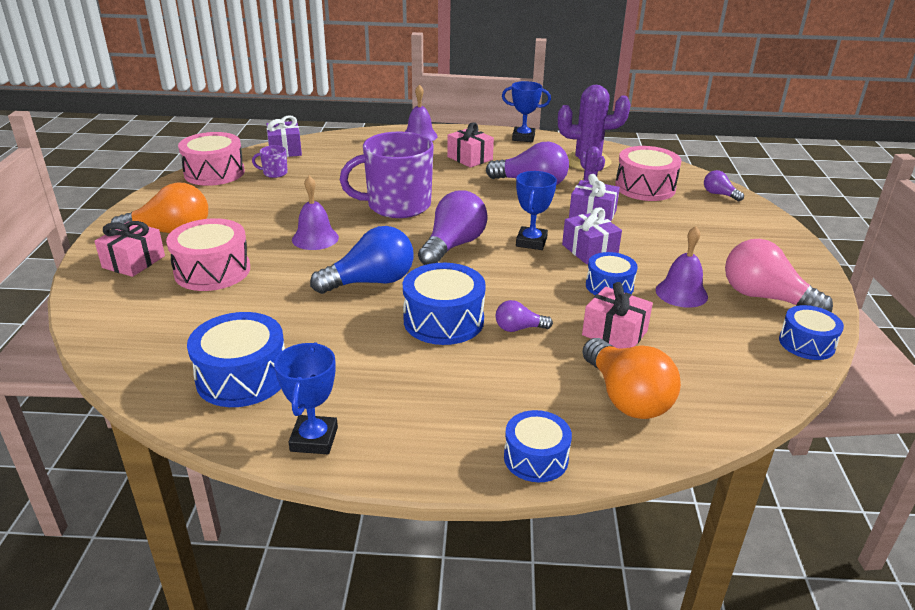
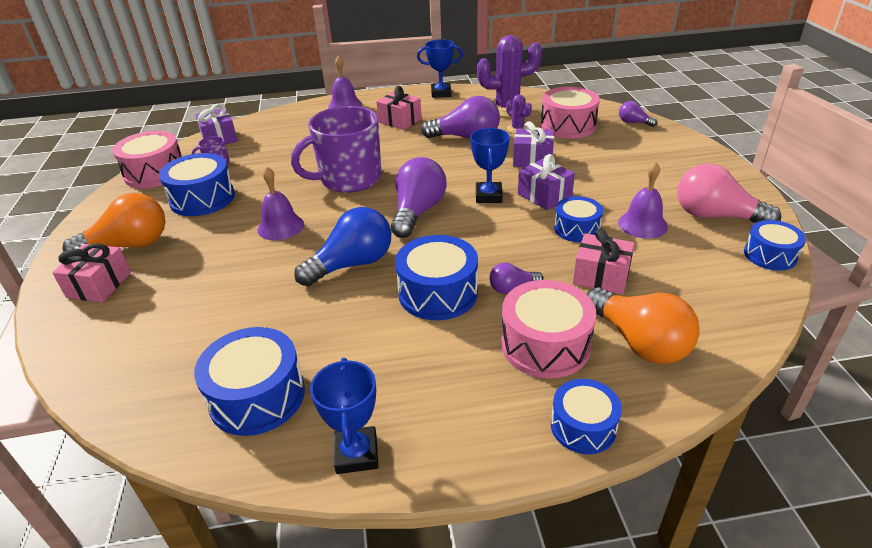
camera: 10 degrees left, 5 degrees up
pink drum [166,218,250,291] -> pink drum moved to [501,280,596,378]
none -> blue drum [159,153,235,216]

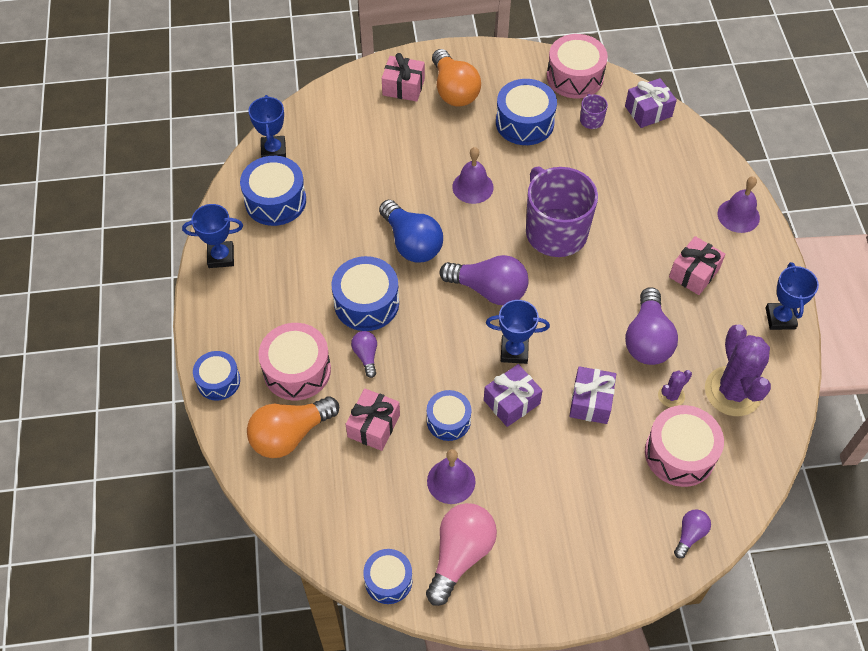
camera: 90 degrees right, 20 degrees up
none -> blue trophy [248,95,286,157]

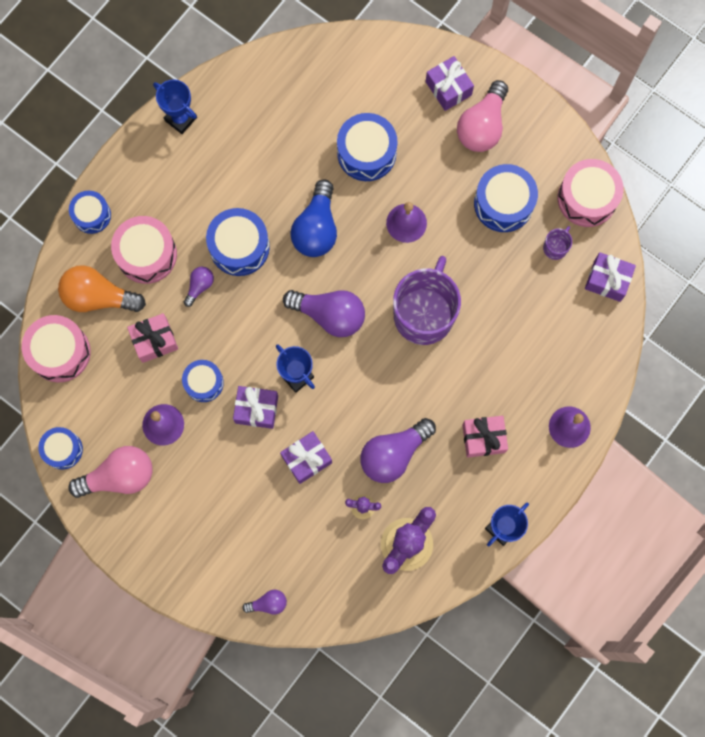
camera: 45 degrees right, 20 degrees up
blue drum [240,156,306,226] -> blue drum moved to [337,113,398,181]
blue trophy [248,95,286,157] -> none
pink gift [382,53,425,102] -> purple gift [426,56,474,111]
orange light bulb [432,49,481,107] -> pink light bulb [457,80,508,152]
purple light bulb [440,255,529,305] -> purple light bulb turned 45 degrees counterclockwise [283,290,365,337]
pink drum [645,405,724,487] -> pink drum moved to [22,315,91,382]

